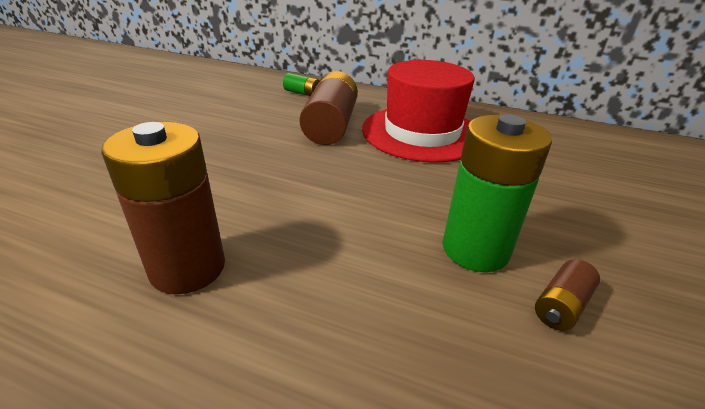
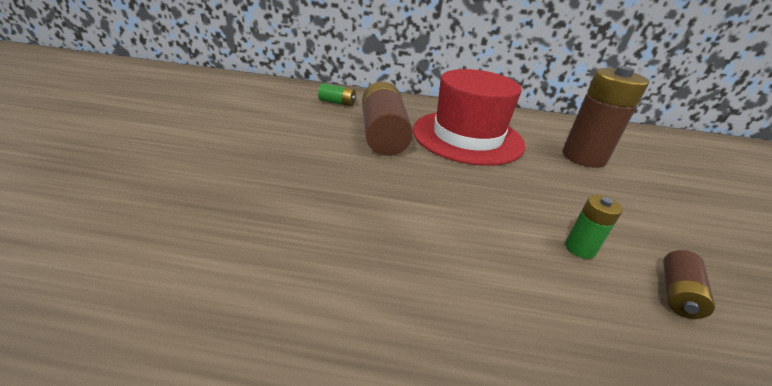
camera: 15 degrees left, 0 degrees up
brown battery [101,122,225,294] -> brown battery moved to [563,66,649,168]
green battery [443,114,552,272] -> green battery [565,195,623,259], size x0.48

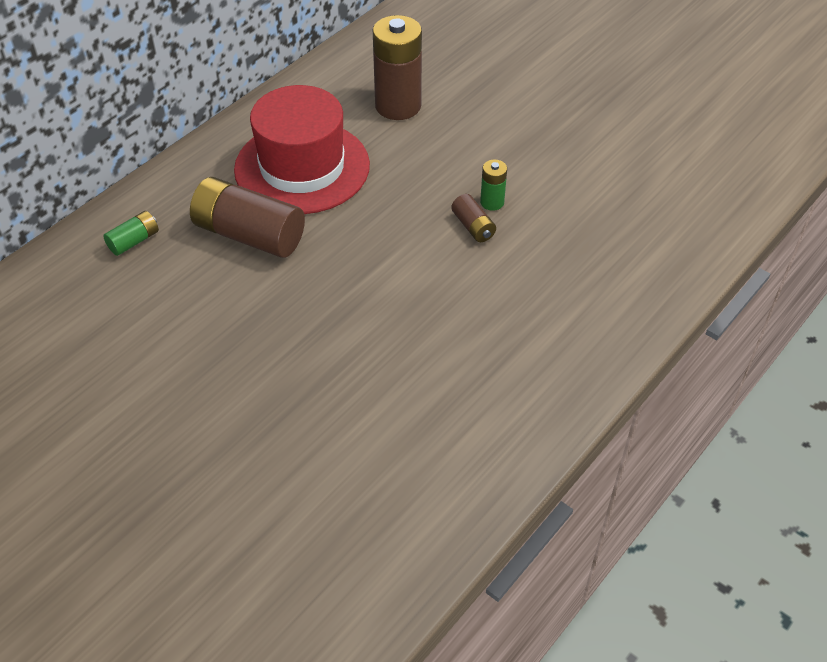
camera: 55 degrees left, 15 degrees up
brown battery [663,250,715,319] -> brown battery moved to [451,194,496,242]

